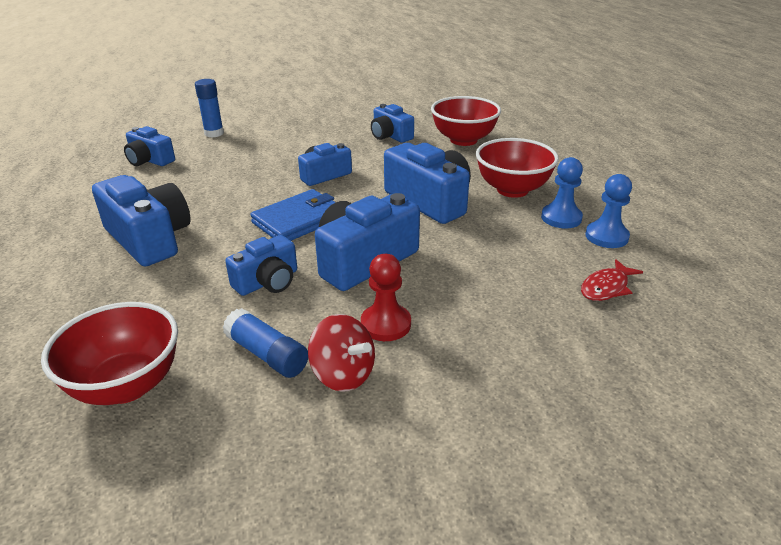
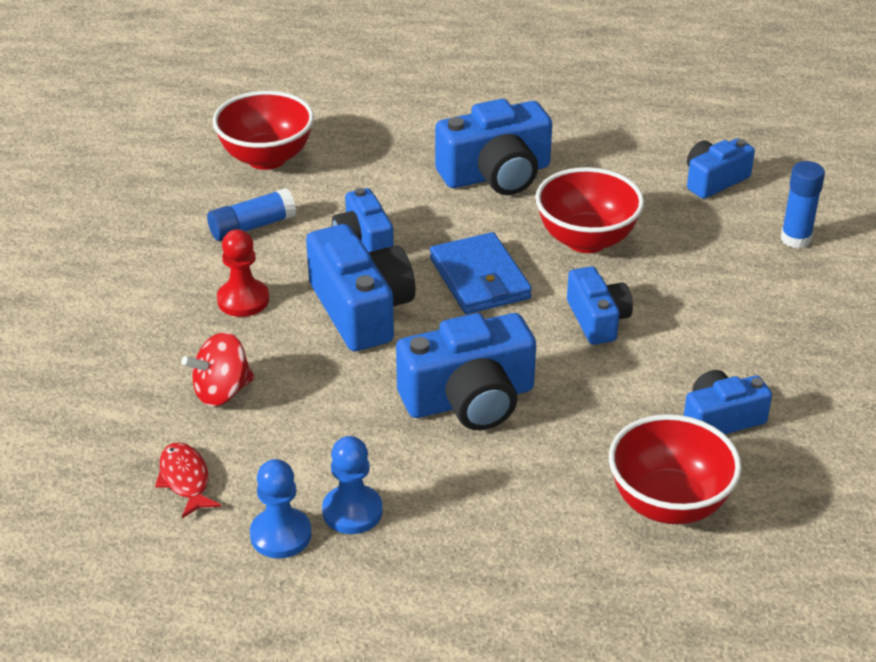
camera: 110 degrees right, 5 degrees up
red spinning top [308,314,375,392] -> red spinning top moved to [182,332,255,407]
red bowl [476,138,559,198] -> red bowl moved to [535,167,644,253]

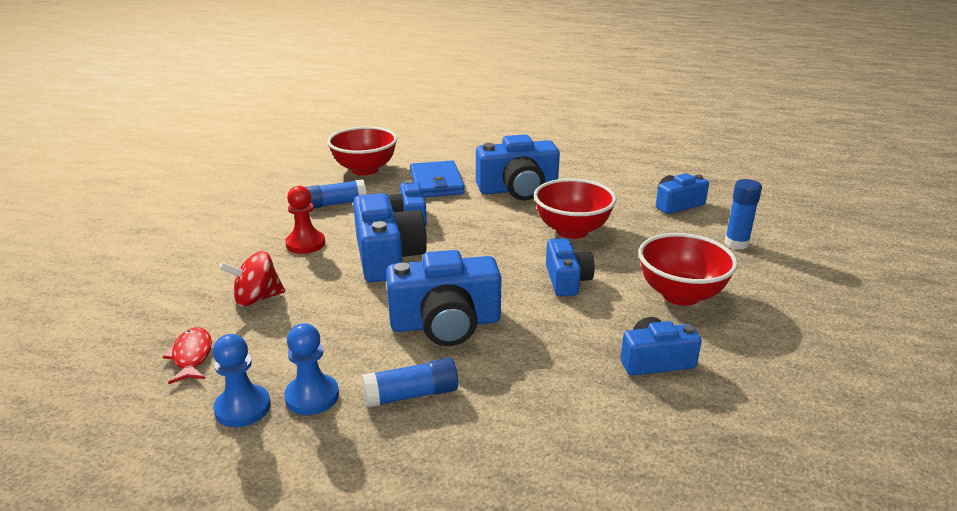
camera: 10 degrees right, 10 degrees down
blue wallet [430,232,532,314] -> blue wallet moved to [410,160,465,198]
red bowl [609,414,742,524] -> red bowl moved to [638,233,738,306]
none -> blue glue stick [362,358,458,408]

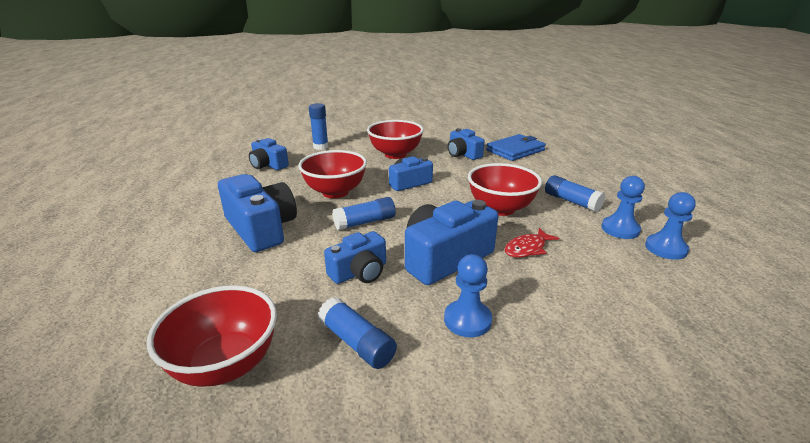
camera: 115 degrees left, 0 degrees up
red fish [163,327,212,384] -> red fish moved to [505,228,560,258]
red spinning top [219,251,285,306] -> none
red pawn [285,186,325,254] -> blue pawn [444,254,492,337]
blue camera [386,250,501,346] -> red bowl [468,163,542,216]
blue wallet [410,160,465,198] -> blue wallet moved to [486,134,546,161]
none -> blue glue stick [332,197,396,230]

